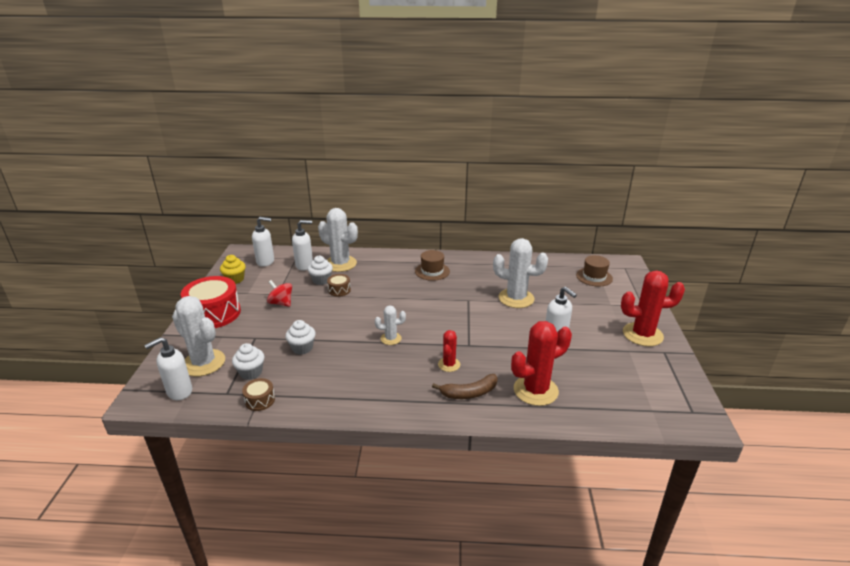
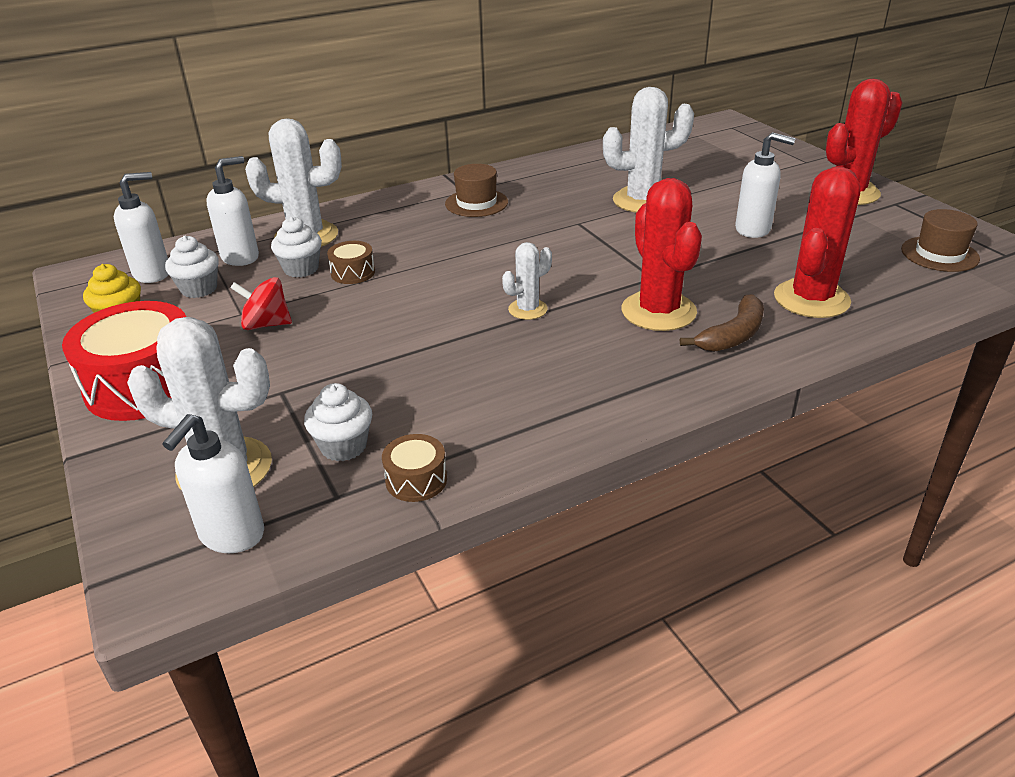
camera: 30 degrees left, 5 degrees up
white cupcake [285,320,316,355] -> white cupcake moved to [165,236,219,298]
red cactus [438,330,460,372] -> red cactus [622,178,702,331], size x1.88
brown hat [576,255,613,287] -> brown hat moved to [901,209,980,272]

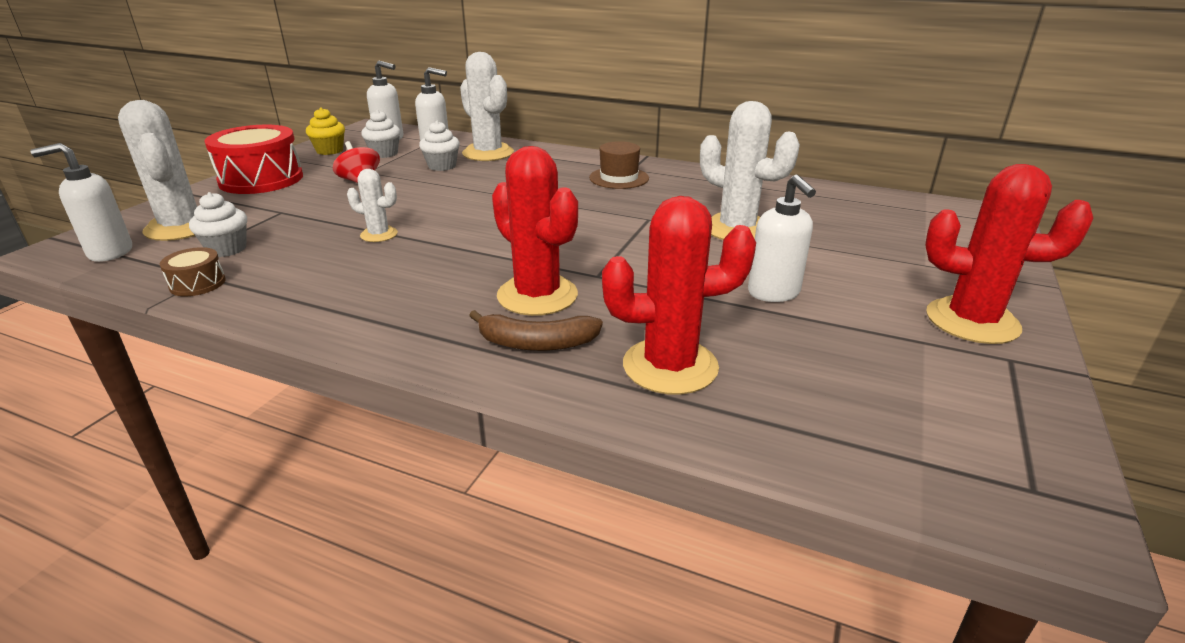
camera: 50 degrees right, 5 degrees down
brown drum [327,241,375,284] -> none
white cactus [502,242,552,320] -> white cactus moved to [347,169,398,242]
red cactus [622,178,702,331] -> red cactus turned 75 degrees counterclockwise [492,146,578,316]
brown hat [901,209,980,272] -> none

